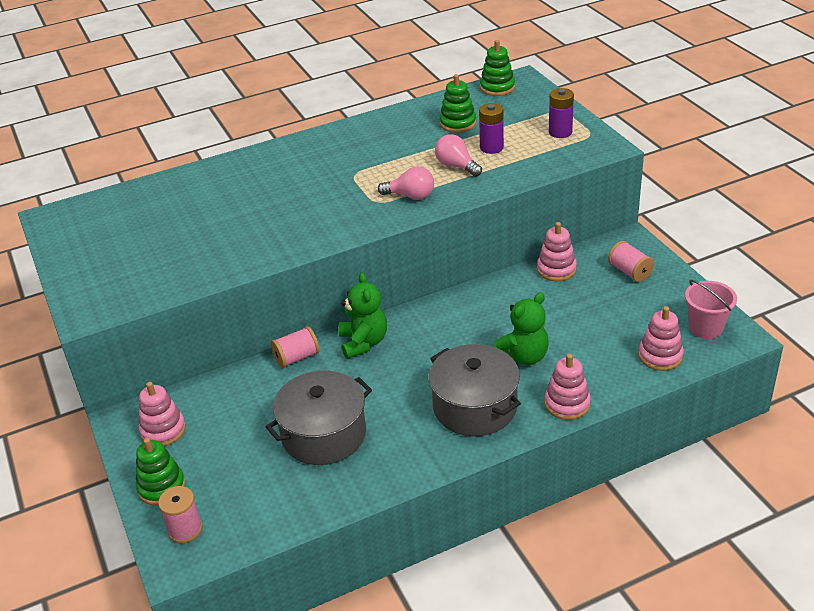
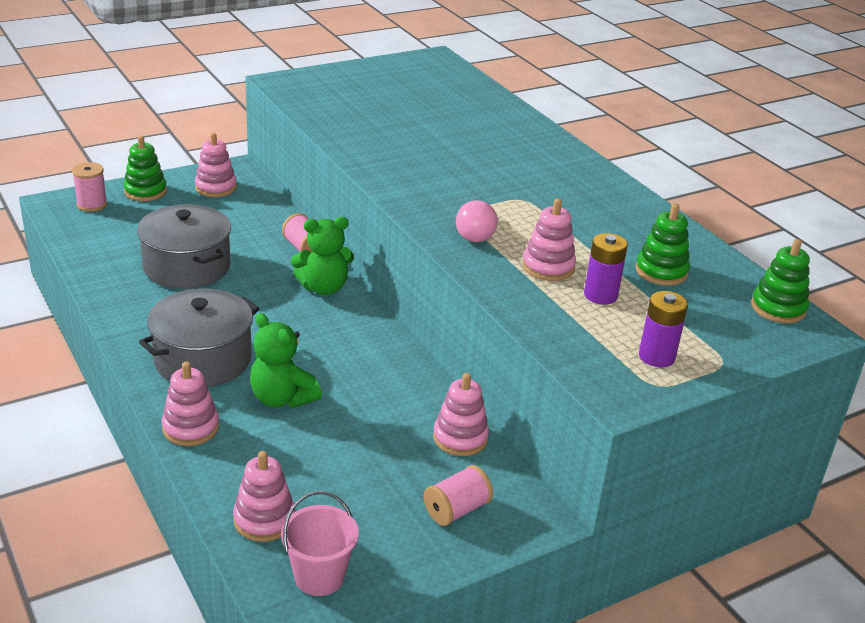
camera: 80 degrees right, 5 degrees down
pink light bulb [435,134,482,177] -> pink stacking toy [522,198,576,281]

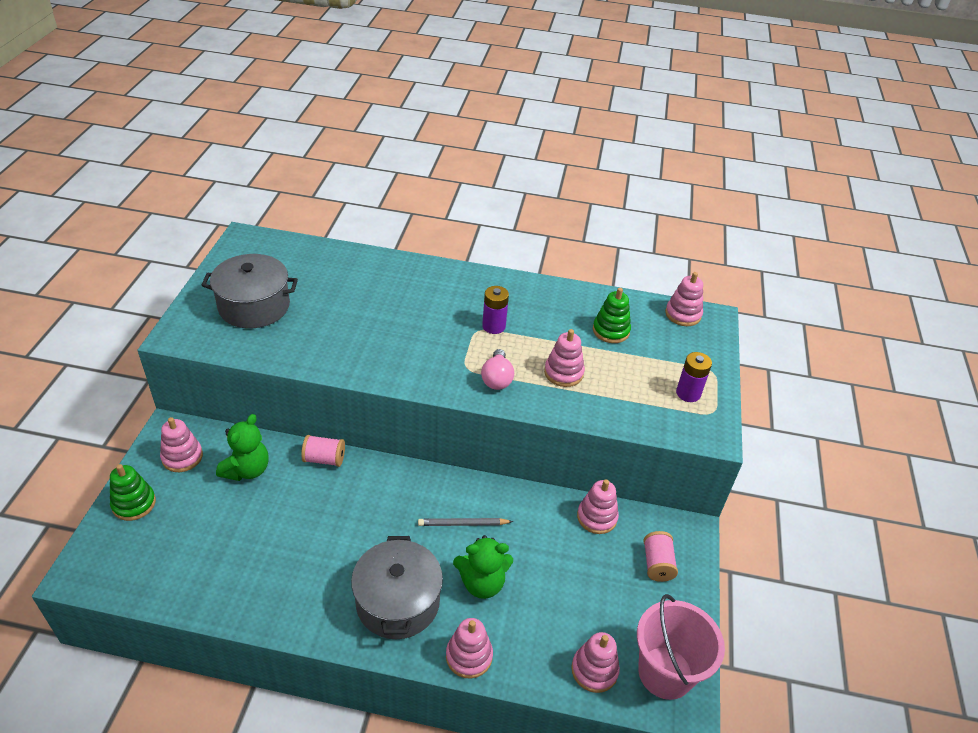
camera: 50 degrees left, 10 degrees up
pink spool [72,162,107,212] -> none
grey pot [137,204,231,289] -> grey pot moved to [201,254,298,328]
pink bucket [281,491,359,596] -> pink bucket [637,594,725,700], size x1.52
green teddy bear [291,217,354,295] -> green teddy bear moved to [216,414,269,481]
pink light bulb [456,200,498,242] -> pink light bulb turned 45 degrees clockwise [481,349,514,390]
purple battery [584,233,628,305] -> purple battery moved to [482,286,509,334]
green stacking toy [751,239,810,324] -> pink stacking toy [665,272,703,326]
none -> grey pencil [418,518,513,526]

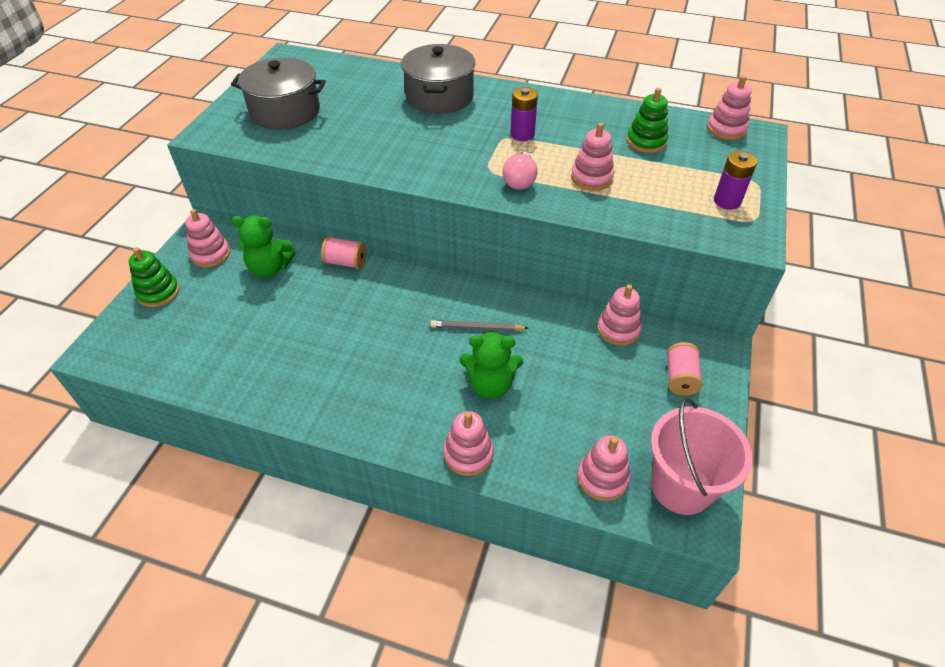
camera: 10 degrees right, 5 degrees up
green teddy bear [216,414,269,481] -> green teddy bear turned 60 degrees clockwise [232,215,295,278]
grey pot [351,536,443,639] -> grey pot moved to [401,44,475,114]

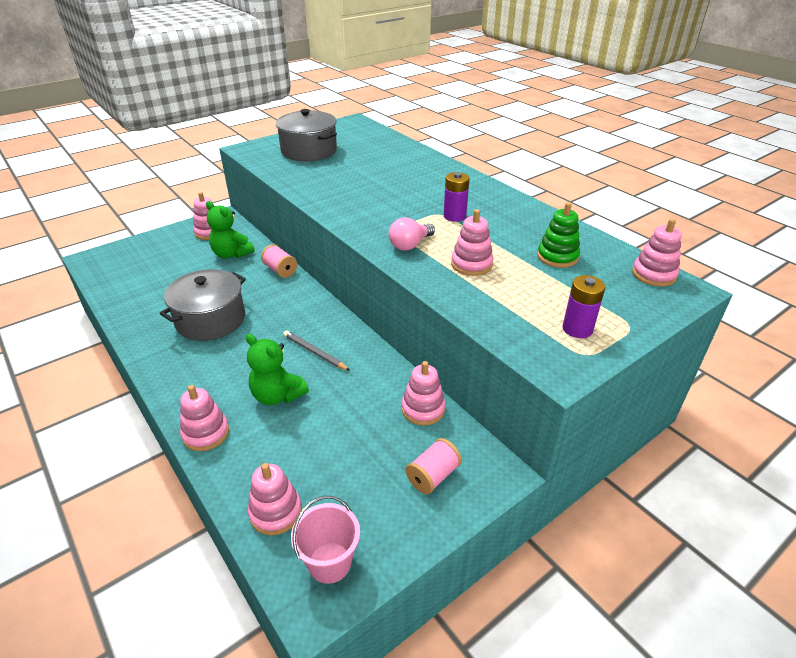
camera: 35 degrees right, 10 degrees down
green stacking toy [129,247,179,307] -> none
grey pot [401,44,475,114] -> grey pot moved to [160,269,246,341]
pink bucket [651,398,753,515] -> pink bucket [291,496,360,584], size x0.66

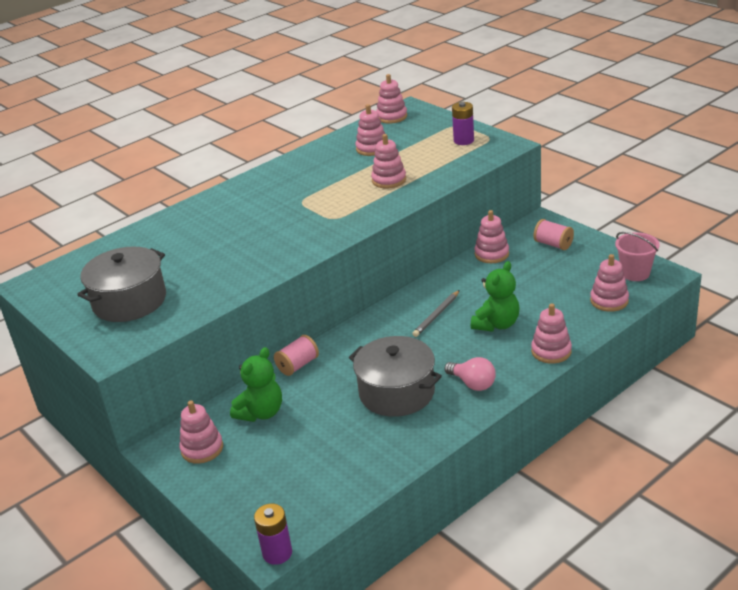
camera: 90 degrees left, 5 degrees down
pink light bulb [389,217,435,251] -> pink light bulb moved to [444,357,496,391]
purple battery [444,172,470,222] -> purple battery moved to [254,503,292,565]
green stacking toy [537,202,580,268] -> pink stacking toy [355,104,385,156]

